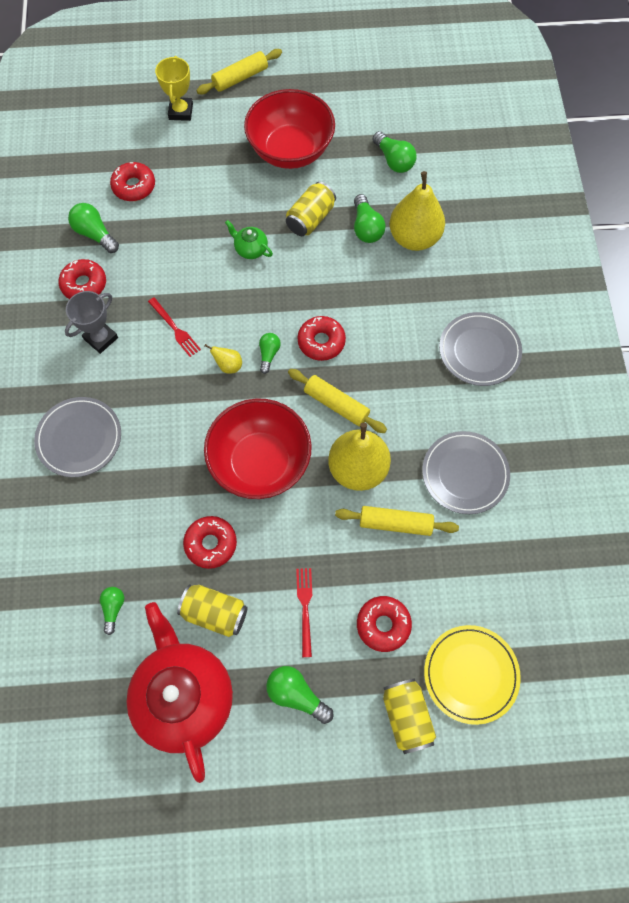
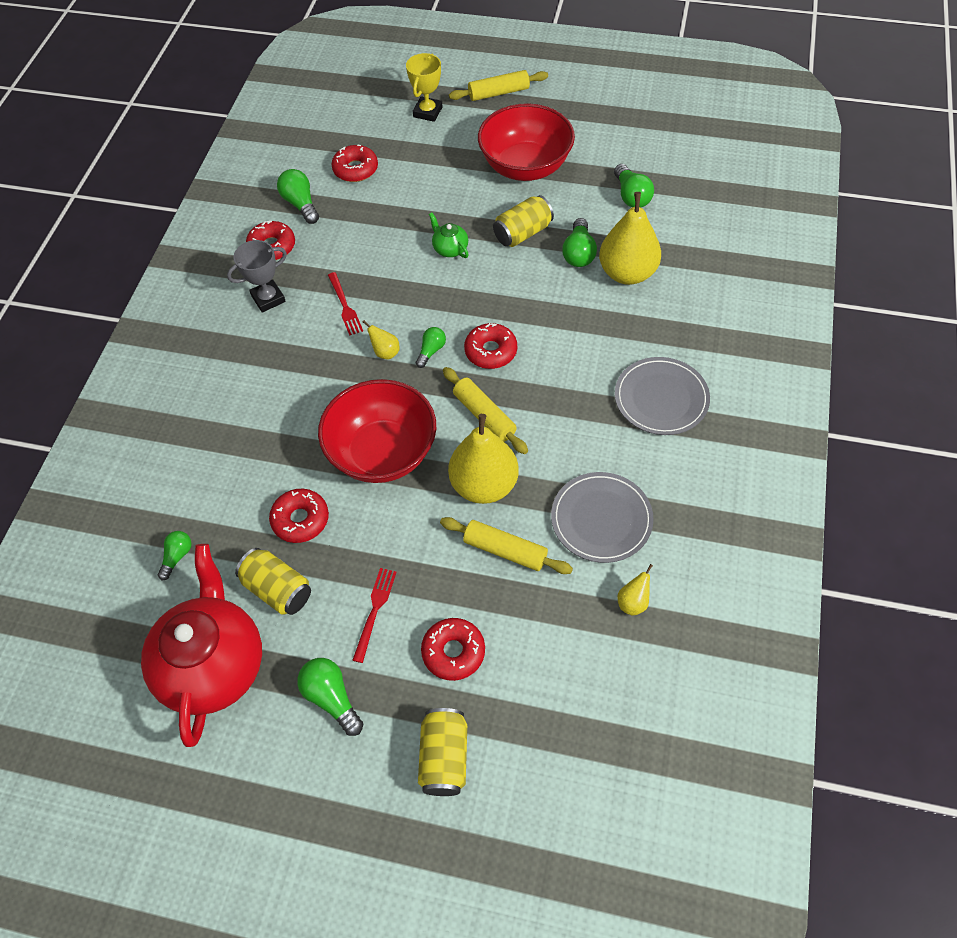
camera: 20 degrees right, 10 degrees down
grey plate [34,397,121,477] -> none
yellow plate [424,625,521,725] -> none
none -> yellow pear [617,564,653,615]

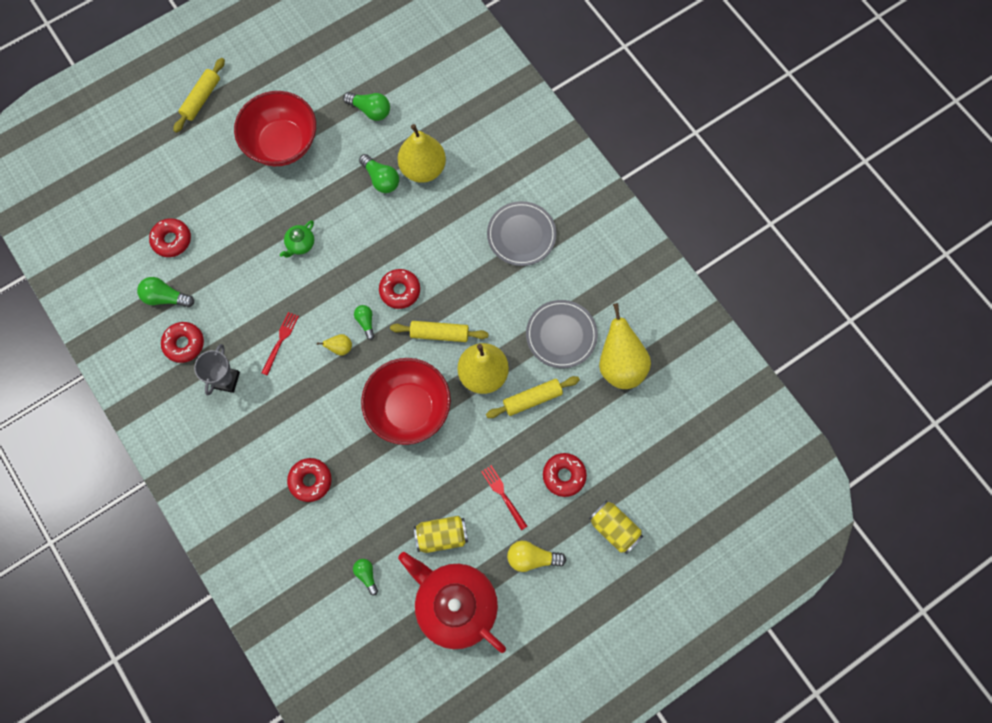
camera: 50 degrees left, 15 degrees up
red donut [269,489,329,543] -> red donut moved to [287,458,332,502]
green light bulb [297,658,363,736] -> yellow light bulb [507,541,566,572]
red fork [328,272,363,335] -> red fork turned 90 degrees counterclockwise [261,312,299,376]
yellow trophy [406,53,443,122] -> none
green teapot [429,213,469,258] -> green teapot turned 60 degrees counterclockwise [280,220,314,258]
yellow can [493,195,554,247] -> none
yellow pear [617,564,653,615] -> yellow pear [599,303,651,389], size x2.35

